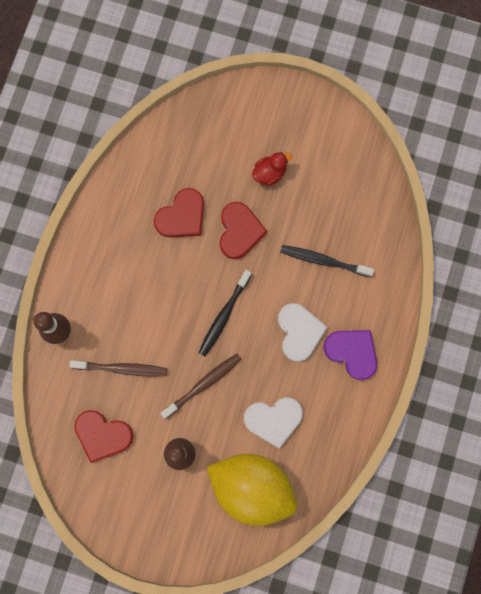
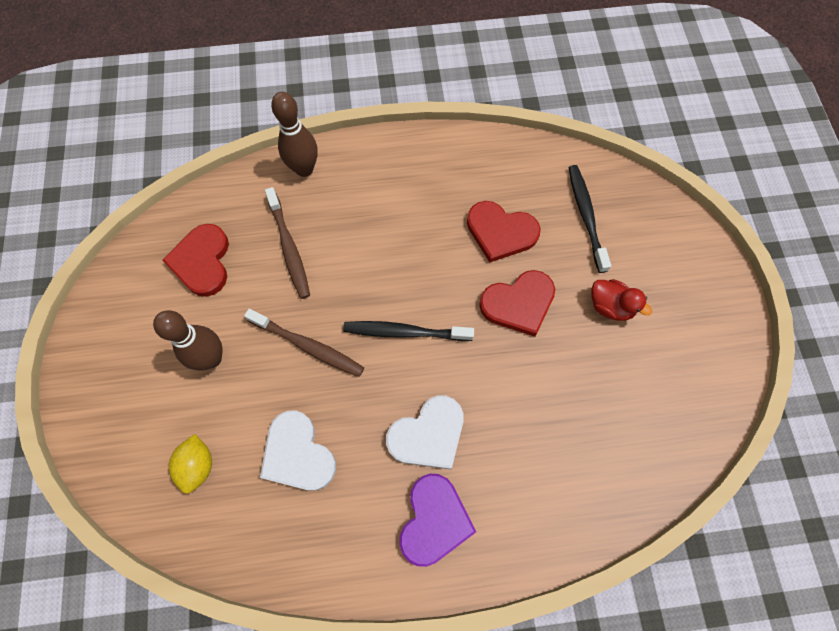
camera: 65 degrees right, 10 degrees down
yellow lemon [207,454,297,526] -> yellow lemon [169,434,212,494], size x0.42
black toothbrush [280,245,374,277] -> black toothbrush moved to [568,165,611,273]

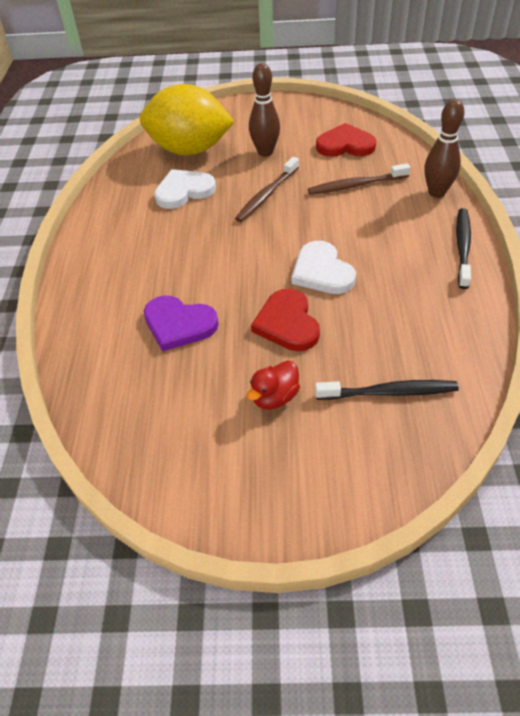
camera: 100 degrees right, 20 degrees down
yellow lemon [169,434,212,494] -> yellow lemon [140,84,235,155], size x2.39
black toothbrush [343,321,474,341] -> black toothbrush moved to [456,208,471,289]
white heart [386,395,464,470] -> white heart moved to [292,241,356,294]
purple heart [399,474,476,567] -> purple heart moved to [144,295,219,351]
red heart [467,201,541,262] -> none

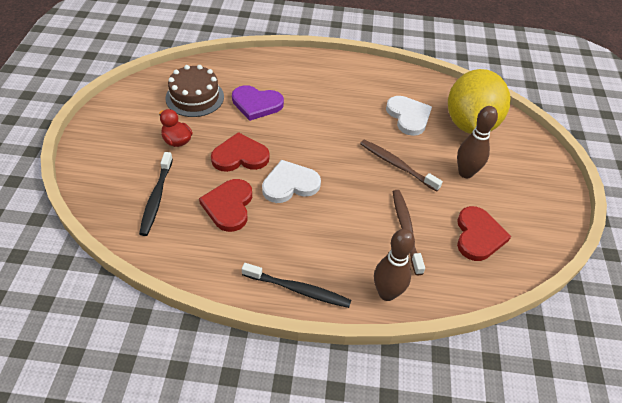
camera: 90 degrees right, 0 degrees up
purple heart [144,295,219,351] -> purple heart turned 105 degrees counterclockwise [232,85,284,121]
none -> brown cake [165,65,224,117]
none -> red heart [199,179,252,232]

